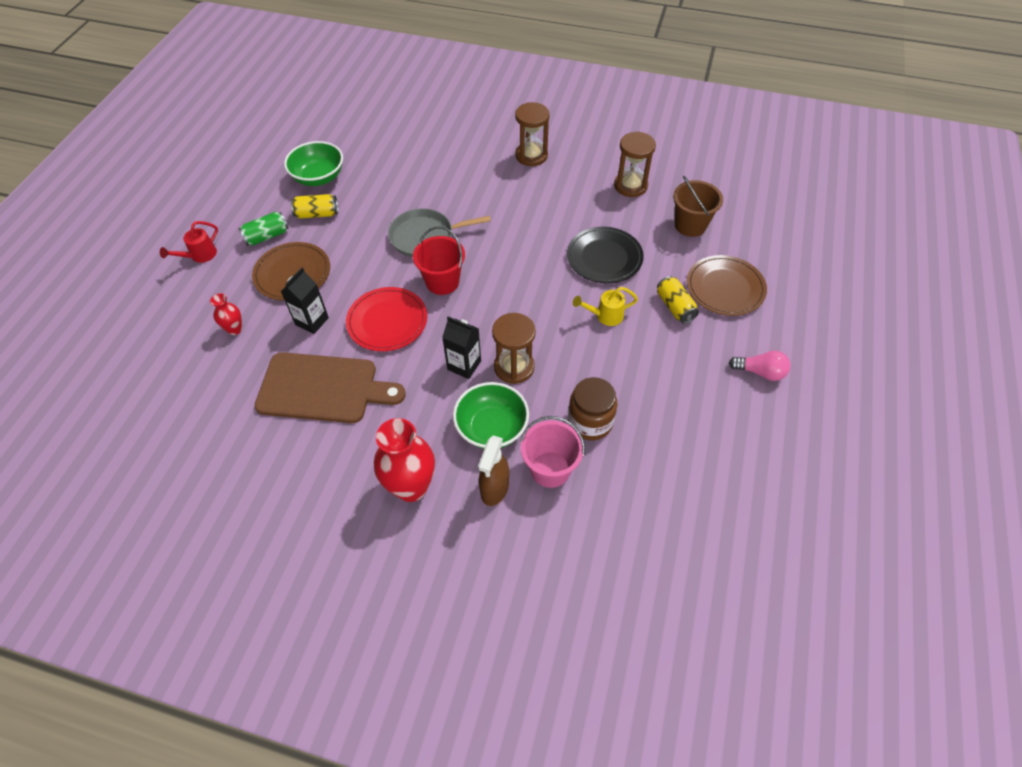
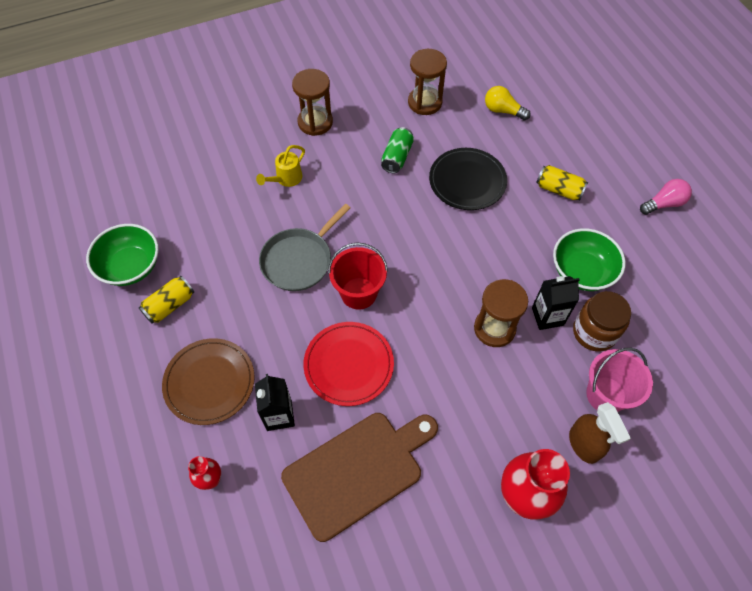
camera: 40 degrees left, 5 degrees up
red watering can [160,221,218,263] -> none
green can [238,211,288,246] -> green can moved to [381,127,414,173]
black carton [442,316,481,379] -> black carton moved to [532,276,580,330]
green bowl [453,382,529,449] -> green bowl moved to [553,228,626,291]
yellow watering can [573,287,638,326] -> yellow watering can moved to [256,145,305,187]
brown bucket [673,176,723,237] -> yellow light bulb [485,86,531,121]
brown plate [687,255,767,316] -> none

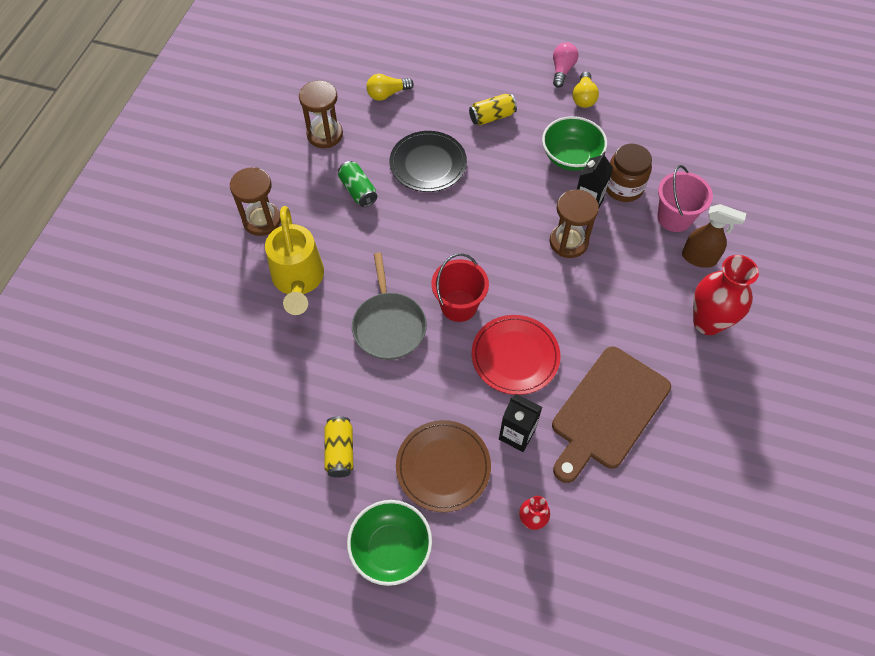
camera: 50 degrees left, 0 degrees up
green bowl [86,224,159,286] -> green bowl moved to [347,500,432,586]
yellow watering can [256,145,305,187] -> yellow watering can [265,206,324,315], size x1.90
brown cutting board [281,413,438,542] -> brown cutting board turned 150 degrees counterclockwise [552,346,671,483]
none -> yellow light bulb [572,71,599,108]

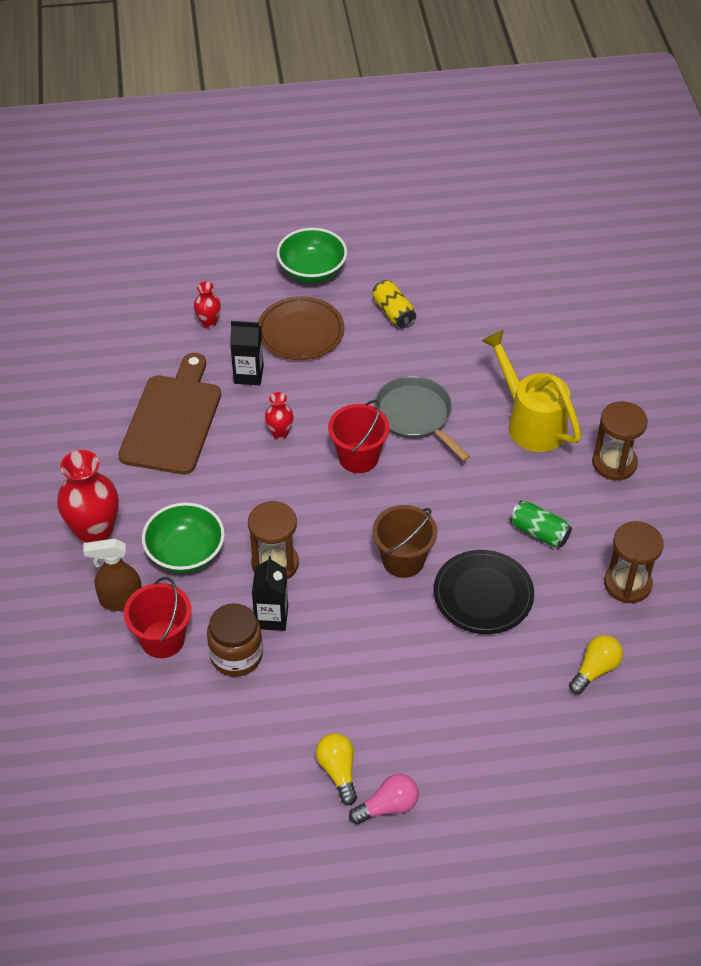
camera: 155 degrees right, 10 degrees down
yellow can [469,94,517,126] -> none
red plate [472,315,560,395] -> red vase [265,392,293,440]
green bowl [542,116,607,171] -> green bowl moved to [142,502,225,573]
pink light bulb [553,42,578,88] -> pink light bulb turned 105 degrees counterclockwise [349,774,419,825]
pink bucket [657,165,713,232] -> red bucket [124,577,192,658]
none -> brown bucket [372,505,437,578]

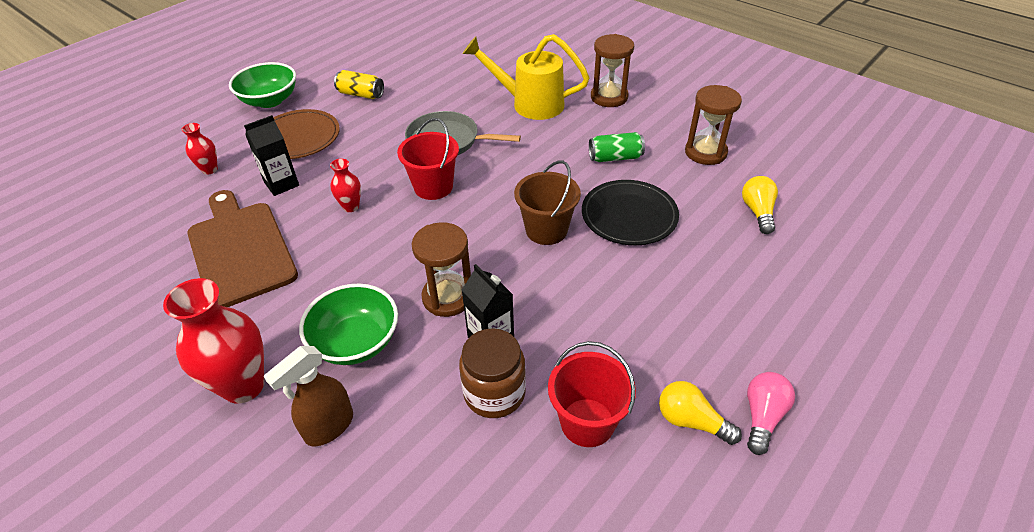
camera: 40 degrees left, 5 degrees down
red bucket [124,577,192,658] -> red bucket moved to [548,341,636,447]

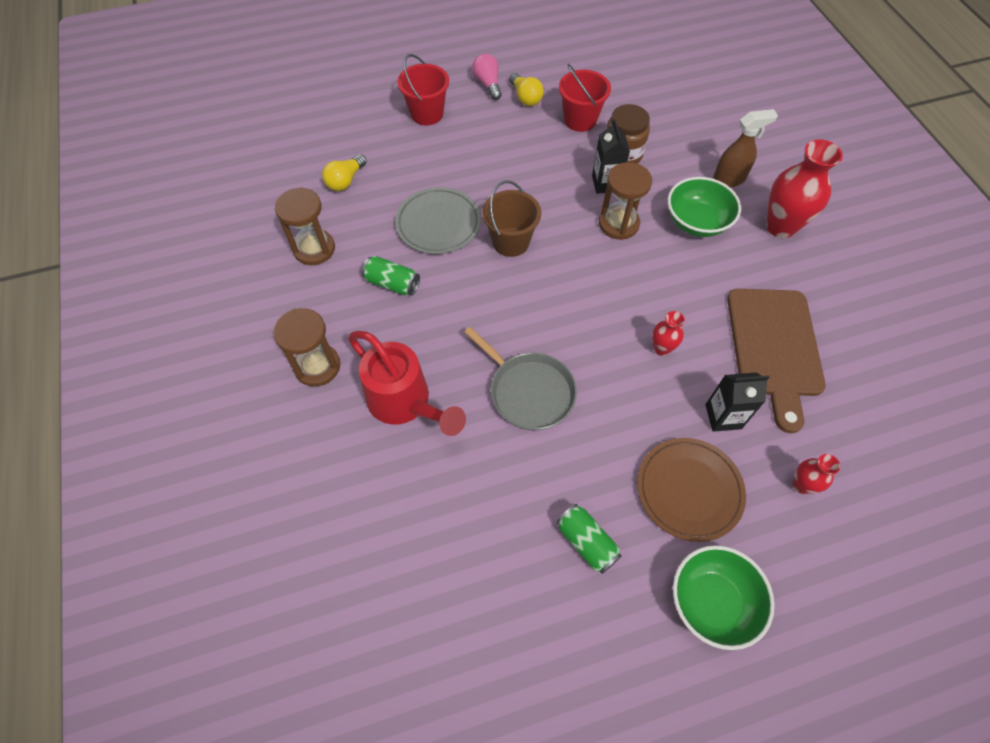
camera: 150 degrees left, 15 degrees up
yellow can [334,70,384,99] -> green can [556,504,621,574]
red bucket [397,118,459,200] -> red bucket moved to [398,54,449,125]
yellow watering can [462,34,590,120] -> red watering can [348,331,466,436]
black plate [582,180,679,245] -> grey plate [395,187,481,254]
pink light bulb [747,372,795,455] -> pink light bulb turned 105 degrees clockwise [473,54,502,100]

